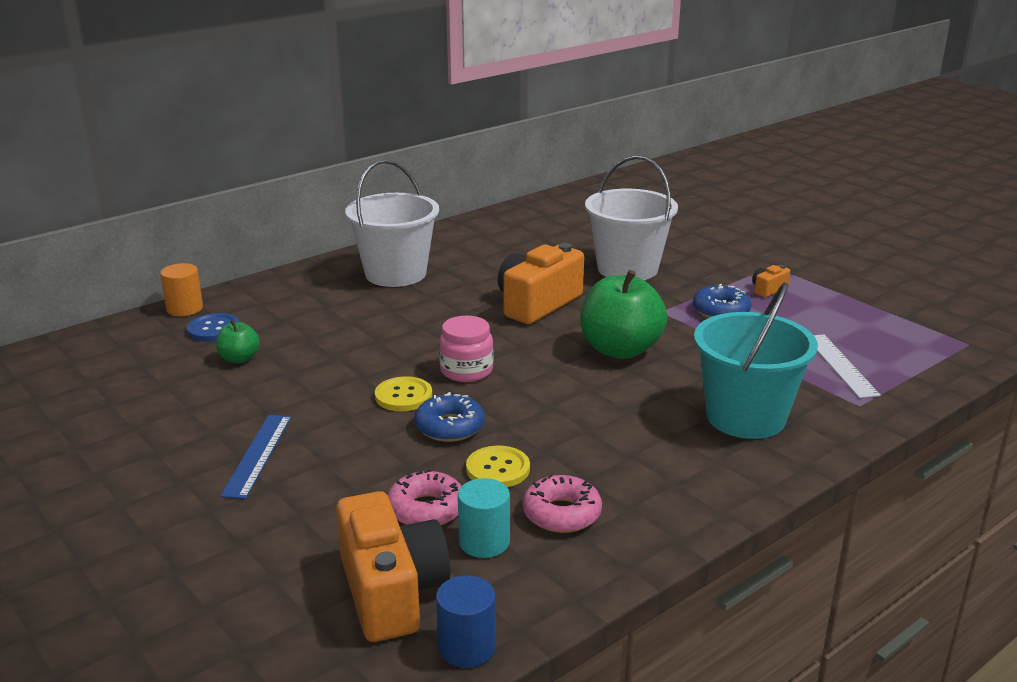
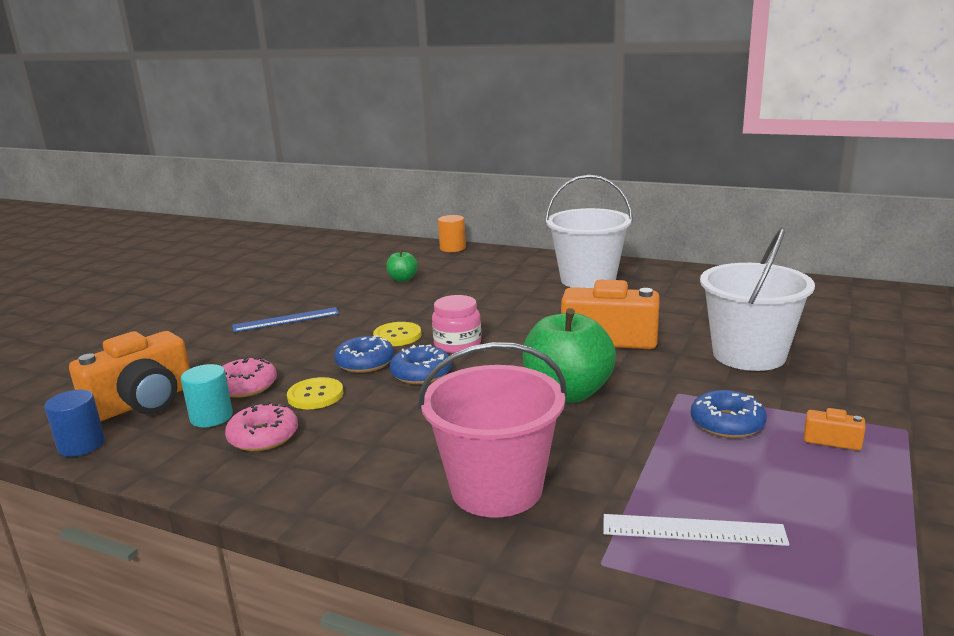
camera: 65 degrees right, 5 degrees down
blue button [187,313,239,342] -> none
turquoise bucket [694,282,818,439] -> pink bucket [418,342,567,518]
white ruler [814,334,881,398] -> white ruler turned 45 degrees clockwise [603,514,789,546]
none -> blue donut [390,344,452,384]

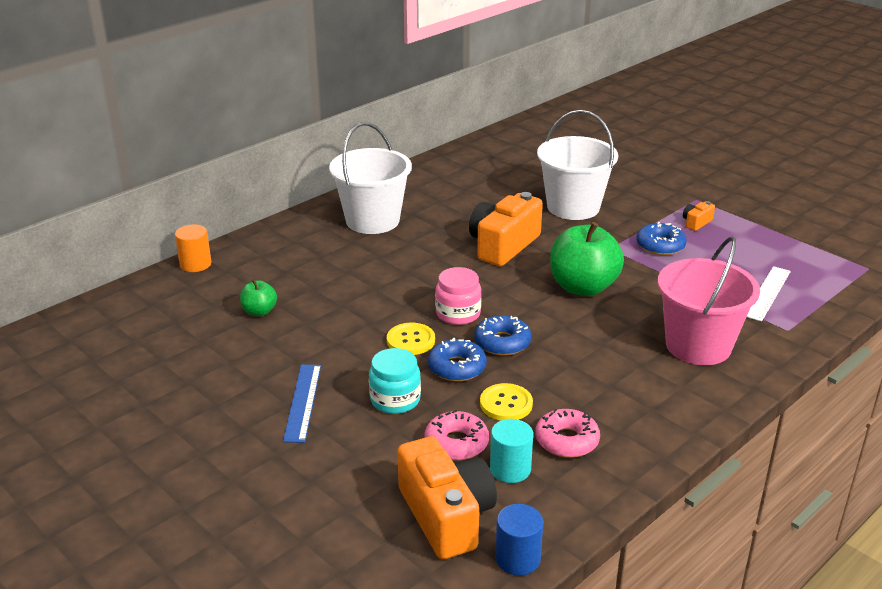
camera: 70 degrees left, 10 degrees up
none -> turquoise jar [369,348,421,414]

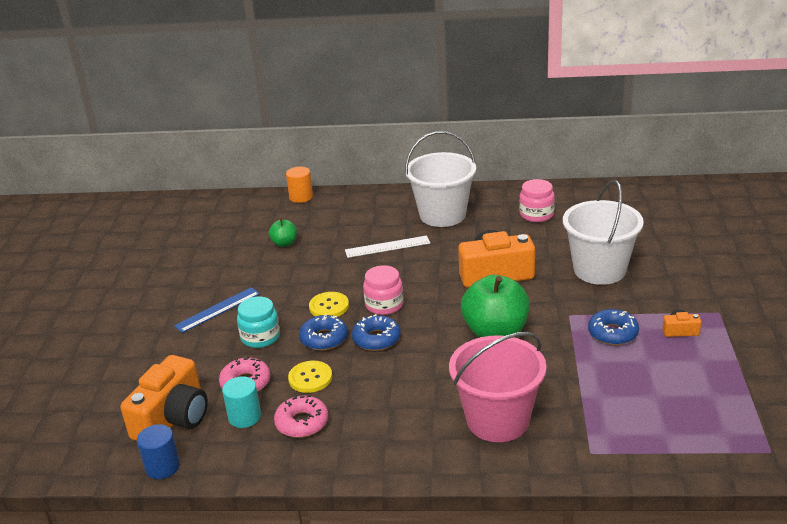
camera: 50 degrees right, 0 degrees up
white ruler [747,266,791,321] -> white ruler moved to [345,236,430,258]
none -> pink jar [519,179,555,222]

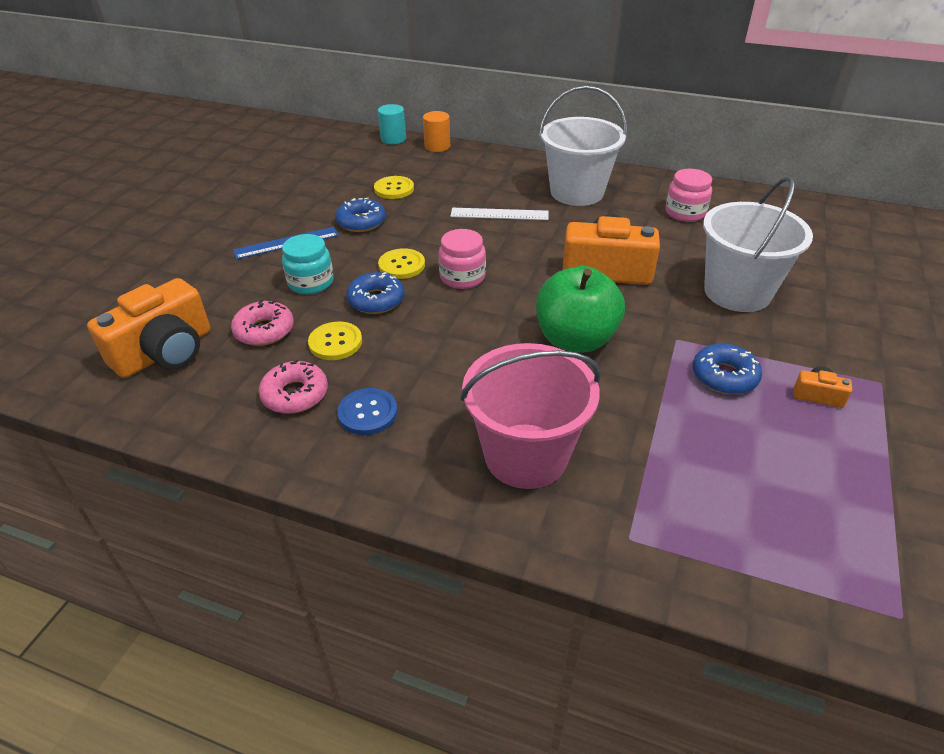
camera: 15 degrees right, 10 degrees up
blue cylinder [137,424,180,479] -> none
turquoise cylinder [222,376,261,428] -> turquoise cylinder moved to [378,104,406,144]
green apple [269,218,297,247] -> yellow button [374,176,414,199]
blue donut [352,314,401,351] -> blue donut moved to [335,198,386,232]
none -> blue button [337,388,397,435]

